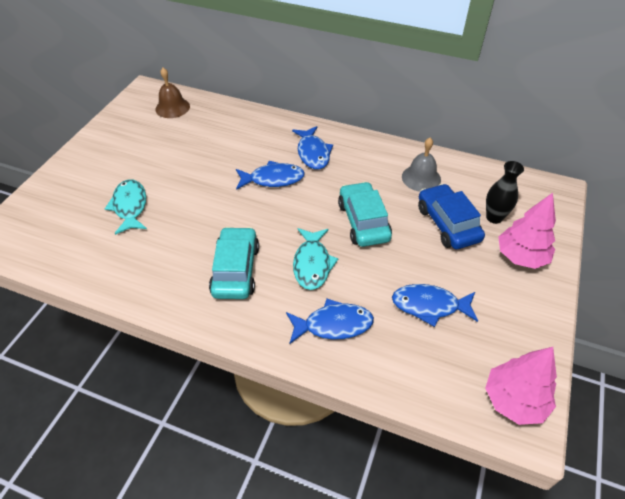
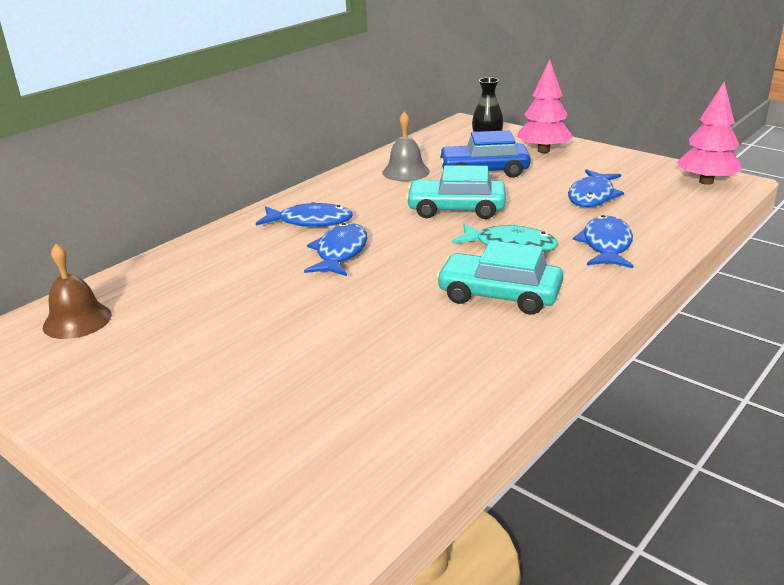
camera: 70 degrees left, 20 degrees down
turquoise fish [105,179,147,235] -> none

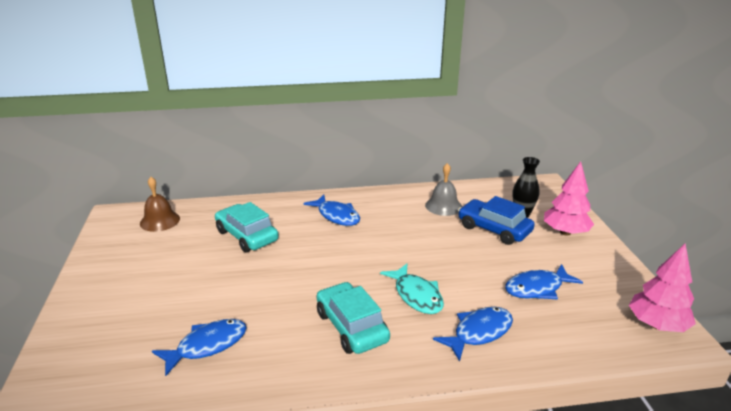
camera: 40 degrees right, 0 degrees up
blue fish [304,223,367,276] -> blue fish moved to [152,319,247,376]
turquoise car [406,165,506,219] -> turquoise car moved to [215,202,279,253]

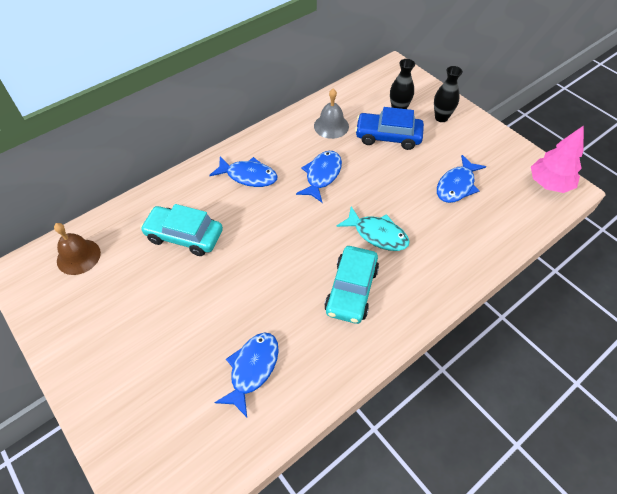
camera: 30 degrees left, 25 degrees up
turquoise car [317,282,390,354] -> turquoise car turned 105 degrees counterclockwise [324,246,379,324]
blue fish [433,307,513,361] -> blue fish moved to [296,151,342,203]
pink tree [544,161,594,236] -> black vase [434,66,463,122]

